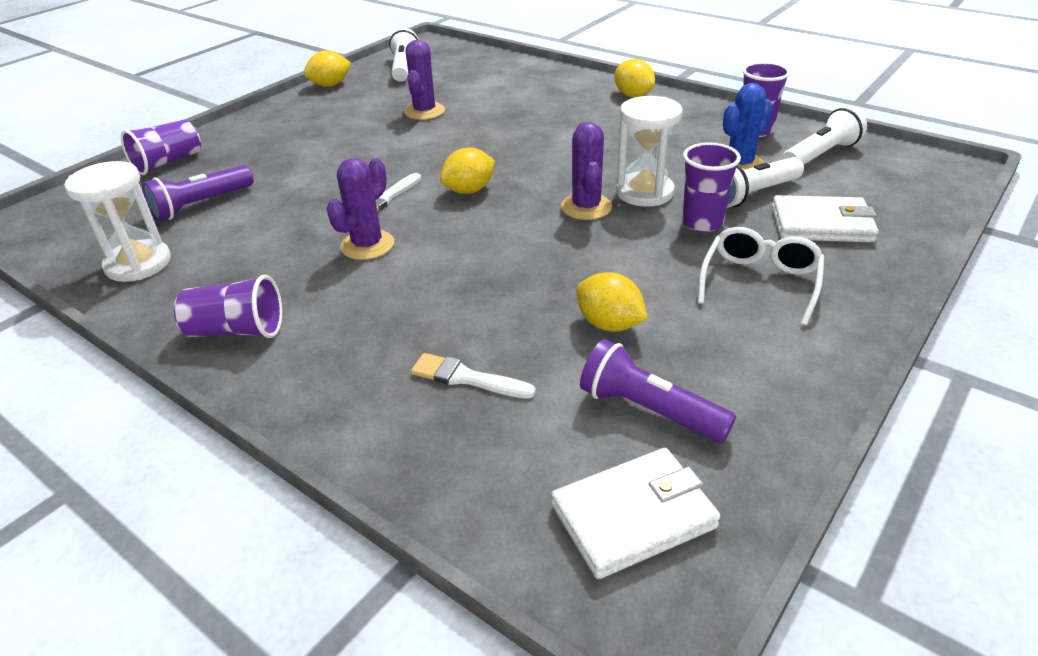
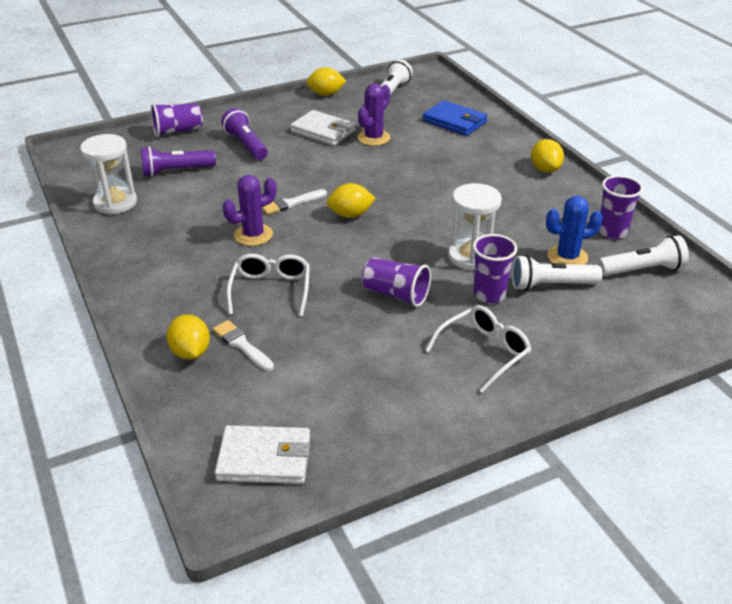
camera: 25 degrees right, 0 degrees up
purple cup [174,275,282,338] -> purple cup moved to [362,257,431,307]
purple cactus [561,122,612,220] -> none
yellow lemon [576,272,648,332] -> yellow lemon moved to [167,314,210,360]
purple flashlight [580,339,736,443] -> purple flashlight moved to [221,108,268,160]
white wallet [772,195,878,242] -> white wallet moved to [290,110,356,146]
none -> white glasses [227,254,310,316]
none -> blue wallet [423,100,487,136]

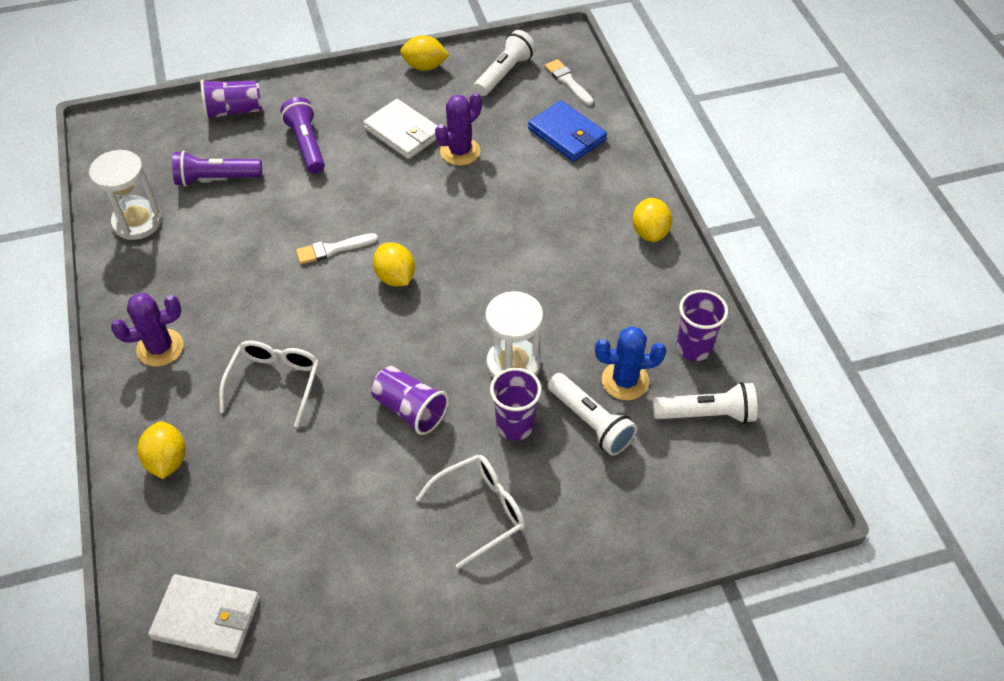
camera: 10 degrees right, 15 degrees up
white brush [213,320,274,371] -> white brush moved to [545,59,594,106]
purple cactus [223,175,276,246] -> purple cactus moved to [111,293,184,367]
yellow lemon [327,183,376,218] -> yellow lemon turned 60 degrees clockwise [373,243,415,287]
white flashlight [512,255,603,291] -> white flashlight turned 135 degrees counterclockwise [548,373,637,456]

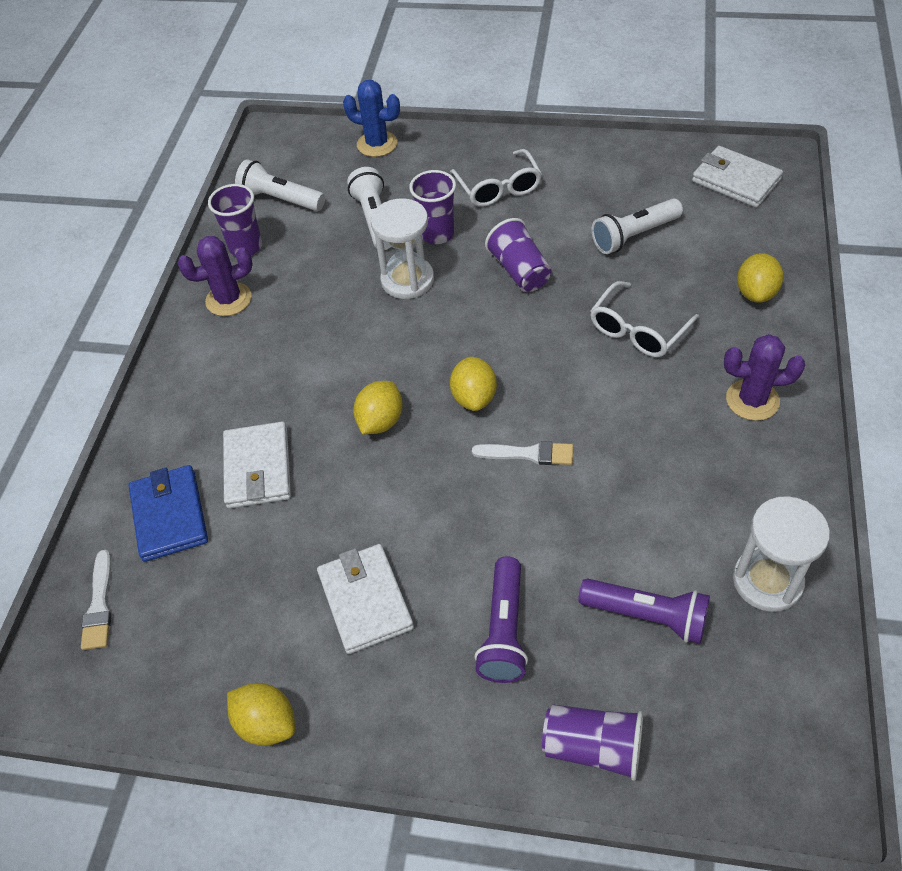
camera: 150 degrees left, 0 degrees up
white glasses [416,454,525,569] -> white glasses turned 105 degrees counterclockwise [450,149,542,207]
purple cactus [435,92,482,165] -> purple cactus moved to [178,236,253,316]
white flashlight [474,30,536,96] -> white flashlight moved to [591,198,683,254]
blue cactus [595,326,666,400] -> blue cactus moved to [343,80,400,157]
yellow lemon [633,198,672,242] -> yellow lemon moved to [353,381,403,434]
none -> white wallet [223,422,291,509]

